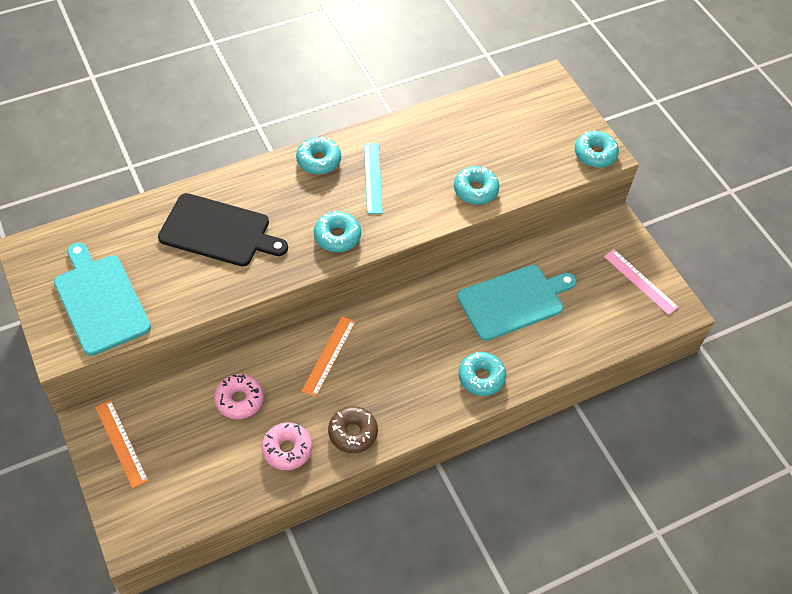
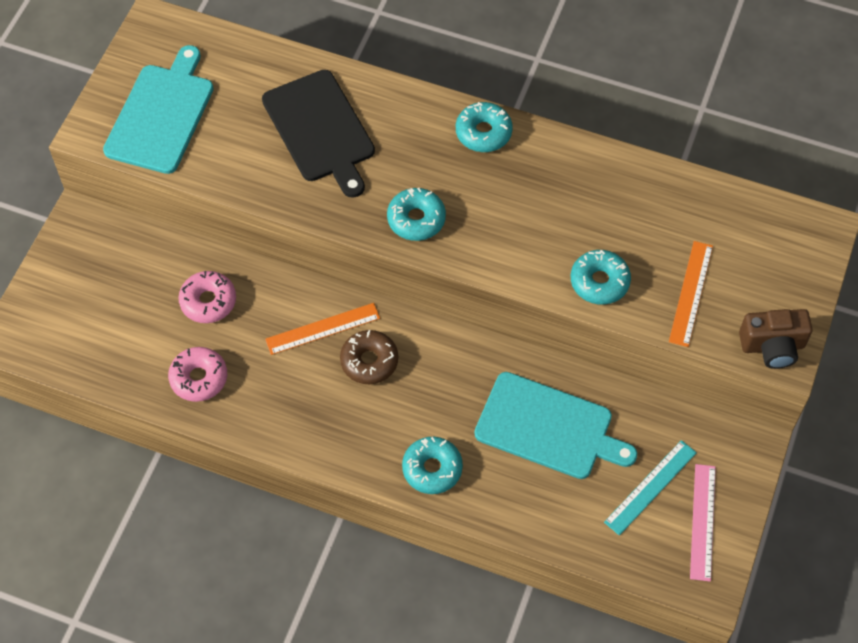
camera: 50 degrees right, 5 degrees up
orange ruler [95,400,149,488] -> orange ruler moved to [669,241,713,347]
brown donut [328,406,378,453] -> brown donut moved to [340,330,398,384]
turquoise ruler [364,143,383,214] -> turquoise ruler moved to [604,440,697,536]
turquoise donut [574,130,619,168] -> brown camera [739,309,813,369]

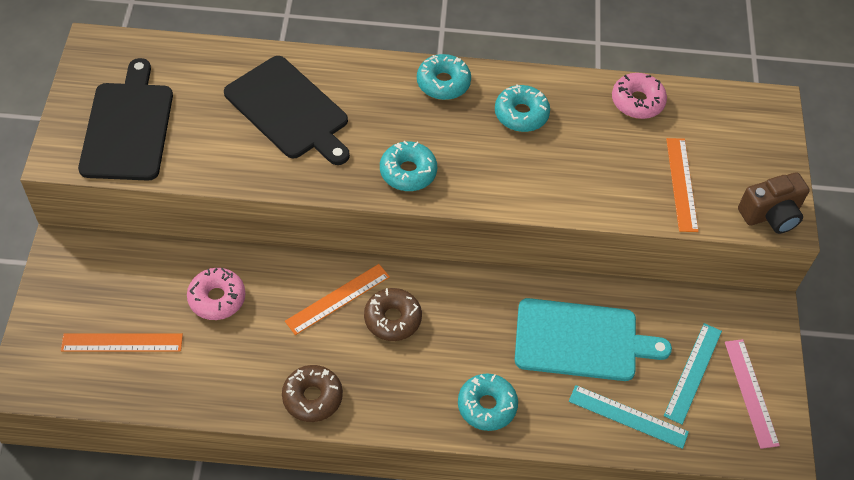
camera: 20 degrees left, 5 degrees down
turquoise cutting board [103,45,214,174] -> black cutting board [78,58,173,181]
pink donut [168,347,227,402] -> pink donut moved to [612,73,667,119]
turquoise donut [571,250,631,305] -> turquoise donut moved to [495,85,550,132]
none -> orange ruler [61,334,183,351]
none -> brown donut [282,365,343,422]
none -> turquoise ruler [569,385,689,449]

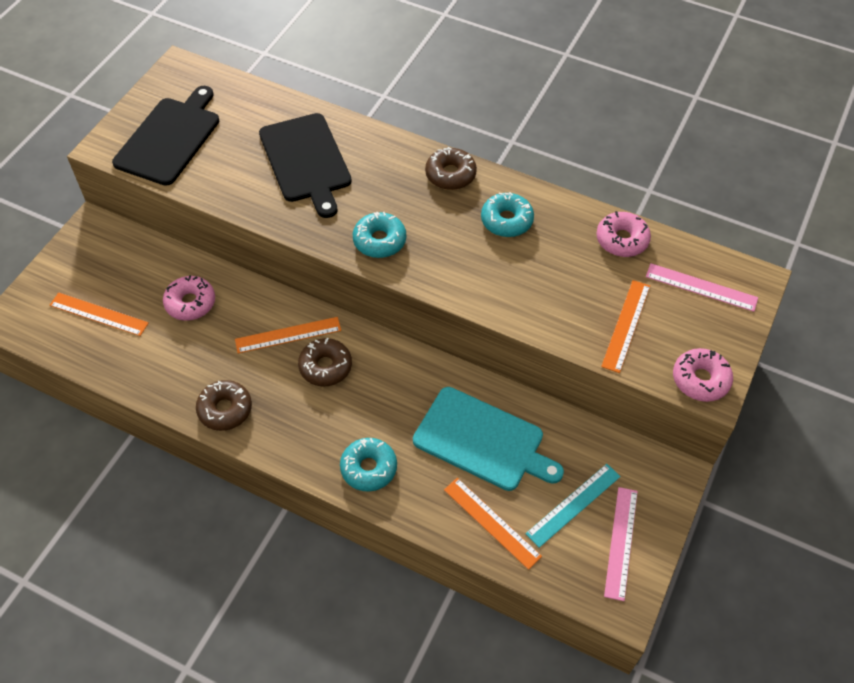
camera: 25 degrees right, 0 degrees up
turquoise donut [417,54,471,100] -> brown donut [425,147,477,190]
turquoise ruler [569,385,689,449] -> orange ruler [444,478,542,570]
brown camera [738,172,810,234] -> pink donut [673,348,733,402]
none -> pink ruler [646,263,758,312]

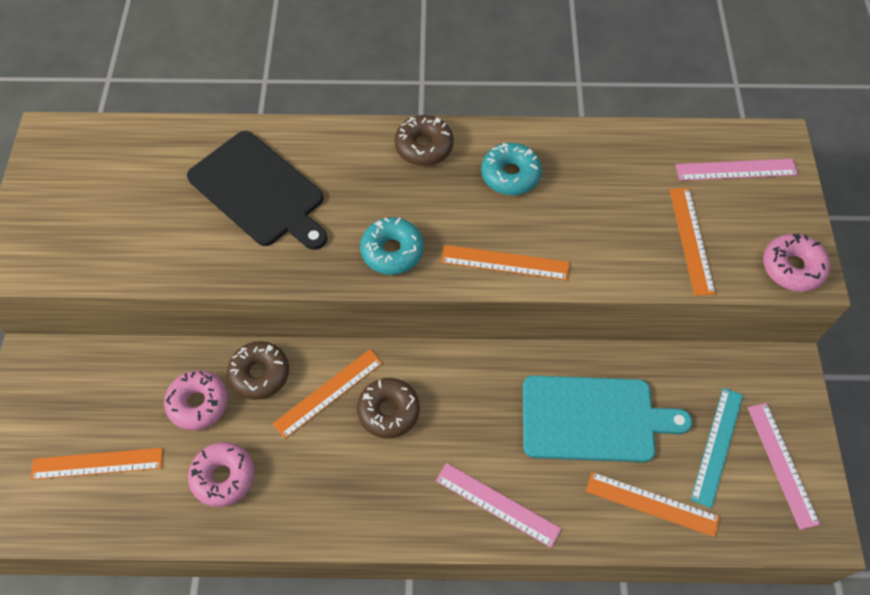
camera: 25 degrees left, 5 degrees up
black cutting board [112,86,219,185] -> none
brown donut [196,380,252,431] -> brown donut moved to [227,341,289,400]
turquoise donut [340,438,397,492] -> pink ruler [436,463,562,548]
pink donut [596,211,651,257] -> pink donut moved to [188,442,255,507]
none -> orange ruler [441,245,570,280]

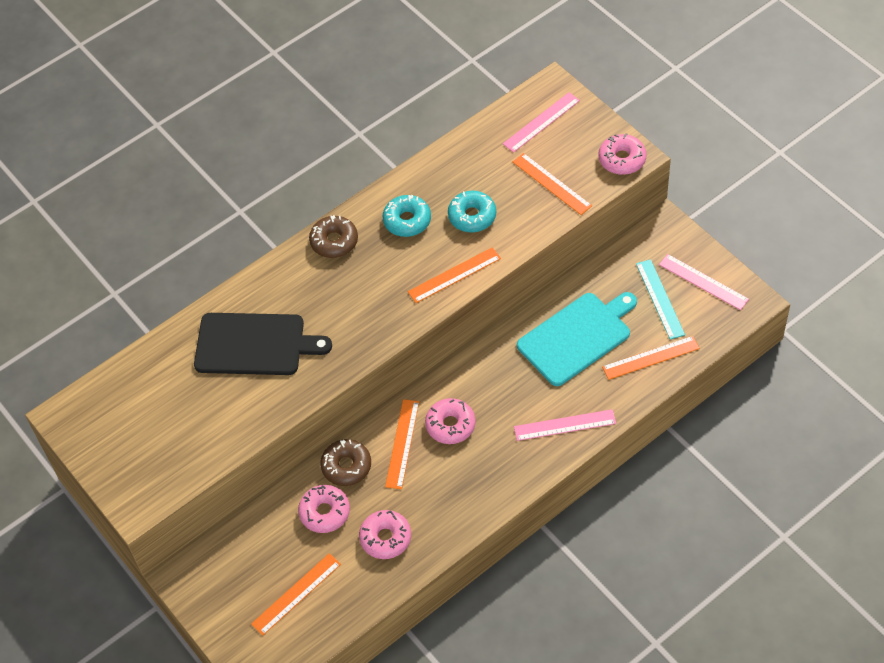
camera: 35 degrees left, 5 degrees down
brown donut [357,378,420,438] -> pink donut [425,398,476,444]
turquoise donut [360,217,424,275] -> turquoise donut moved to [448,191,496,232]

